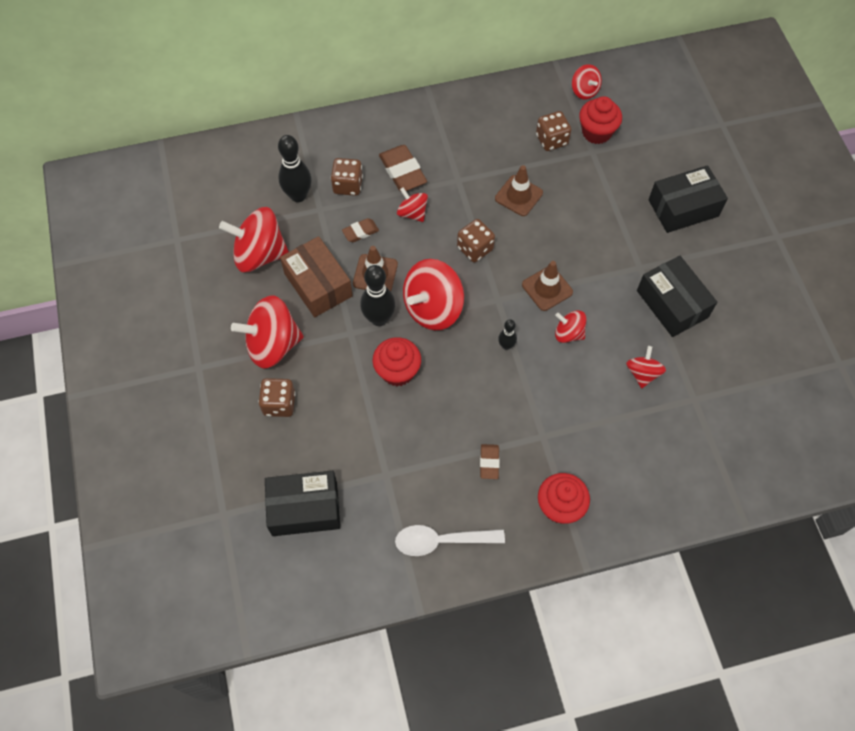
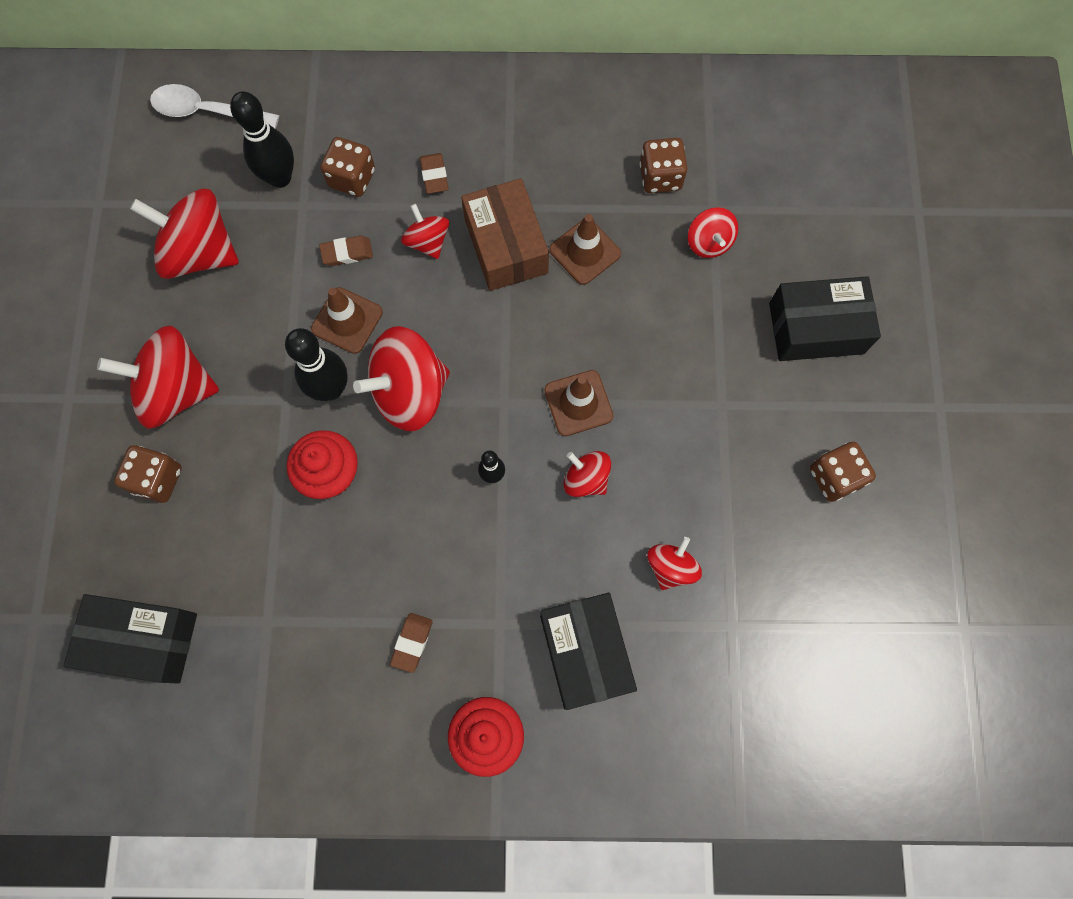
camera: 15 degrees right, 10 degrees up
brown box [280,236,353,317] -> brown box moved to [461,178,549,291]
brown eraser [379,145,427,192] -> brown eraser [420,153,449,194], size x0.56
white spoon [395,525,505,556] -> white spoon moved to [150,84,279,129]
brown dice [457,219,495,262] -> brown dice moved to [810,442,876,502]
red spinning top [572,64,602,100] -> red spinning top moved to [688,207,738,258]
red cupcake [579,96,622,144] -> none
black box [637,256,717,337] -> black box moved to [540,593,637,710]

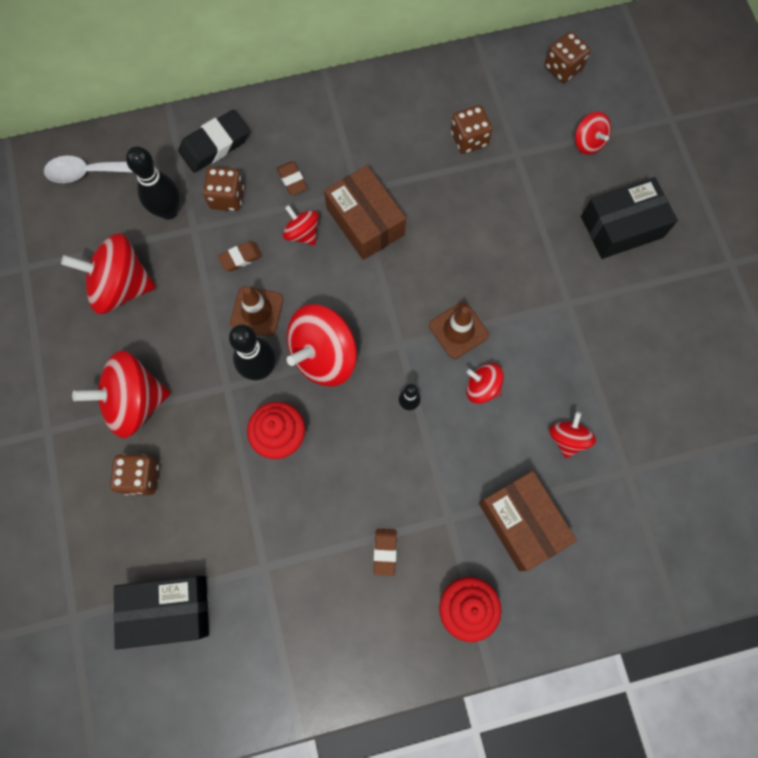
camera: 15 degrees left, 0 degrees up
black box [540,593,637,710] -> brown box [479,471,577,571]
brown traffic cone [549,214,621,285] -> none
red spinning top [688,207,738,258] -> red spinning top moved to [575,112,611,154]
brown dice [810,442,876,502] -> brown dice moved to [545,31,591,83]
none -> black eraser [178,110,250,172]

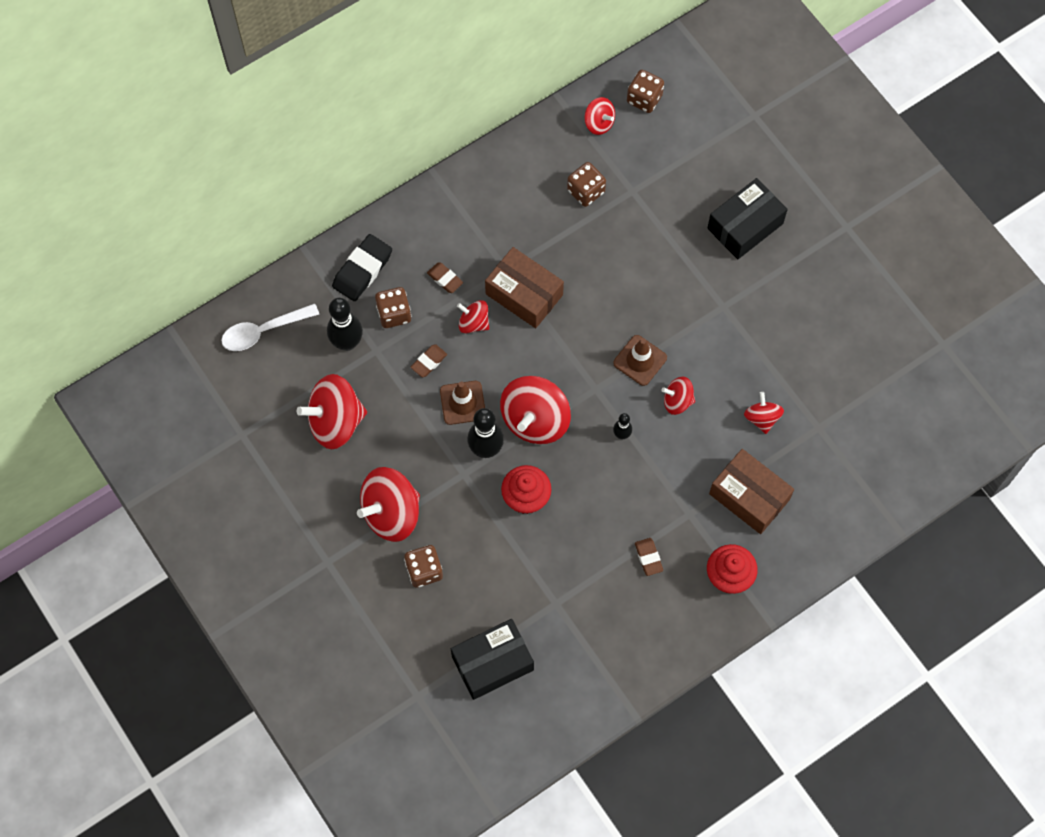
camera: 20 degrees left, 5 degrees down
red spinning top [575,112,611,154] -> red spinning top moved to [585,97,615,135]

